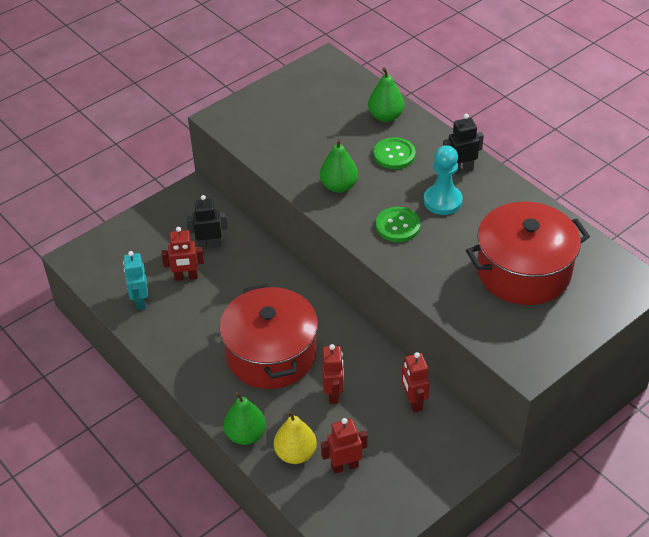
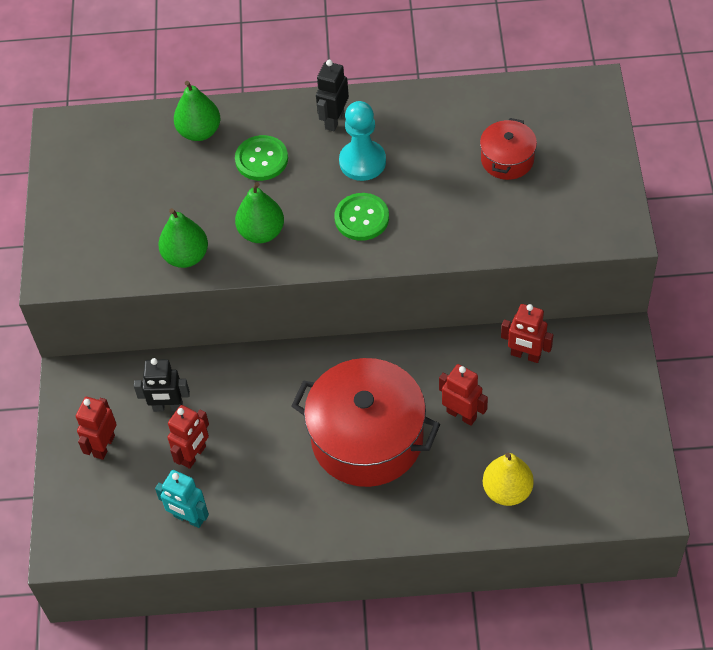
camera: 50 degrees left, 10 degrees up
black robot [186,195,227,249] -> black robot turned 120 degrees counterclockwise [134,358,190,412]
green pear [224,392,266,445] -> green pear moved to [158,208,208,268]
red robot [321,418,367,474] -> red robot moved to [76,397,117,460]
red pot [466,202,590,305] -> red pot [480,118,537,180], size x0.49

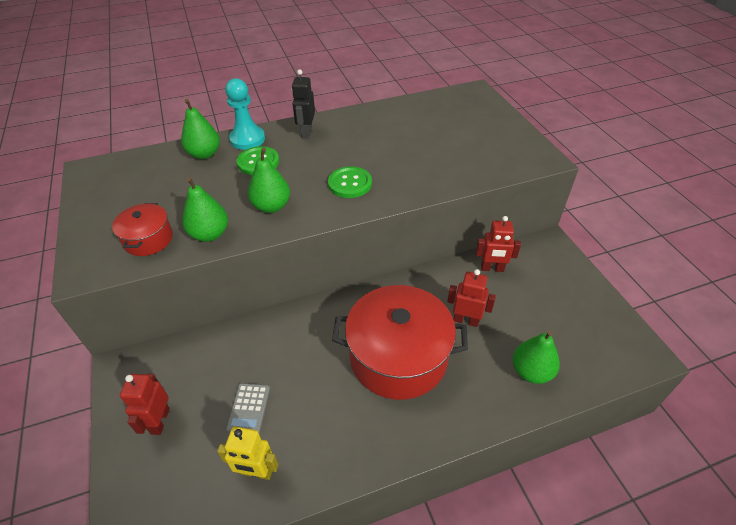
camera: 20 degrees left, 10 degrees down
black robot [134,358,190,412] -> none
turquoise robot [155,470,209,528] -> yellow robot [217,426,279,480]
red robot [167,405,209,469] -> grey calculator [226,383,270,433]
turquoise pawn [339,101,386,181] -> turquoise pawn moved to [225,78,265,150]
red pot [480,118,537,180] -> red pot moved to [112,203,173,256]
yellow pear [483,452,534,506] -> green pear [513,330,560,384]

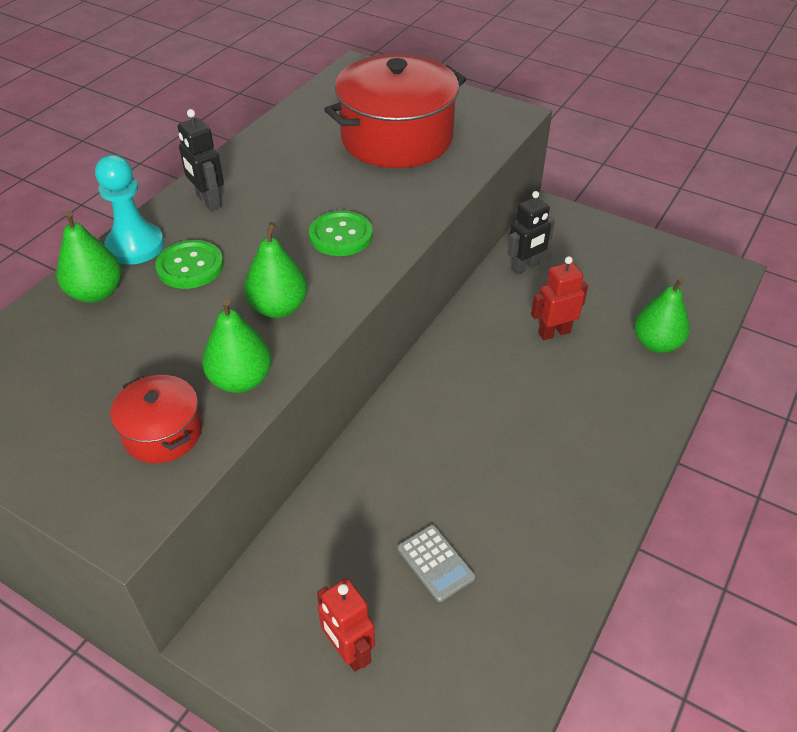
camera: 40 degrees left, 0 degrees up
yellow robot [217,426,279,480] -> none
red pot [332,285,468,400] -> red pot moved to [324,54,466,168]
red robot [476,216,521,272] -> black robot [507,191,555,275]

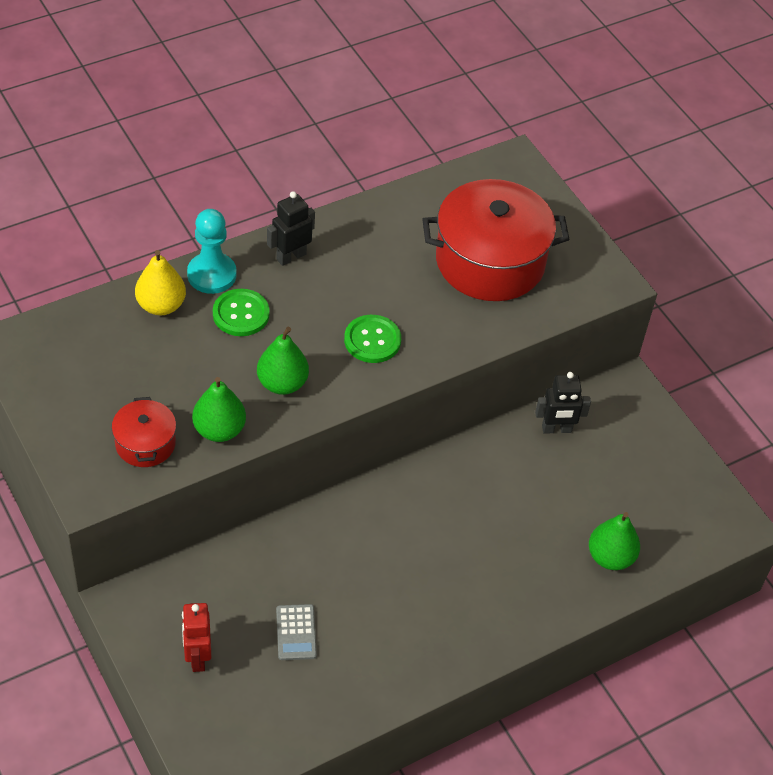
camera: 25 degrees right, 5 degrees up
green pear [56,211,121,303] -> yellow pear [135,250,186,315]
black robot [178,109,224,211] -> black robot turned 60 degrees clockwise [267,191,315,266]
red robot [531,256,588,340] -> none

